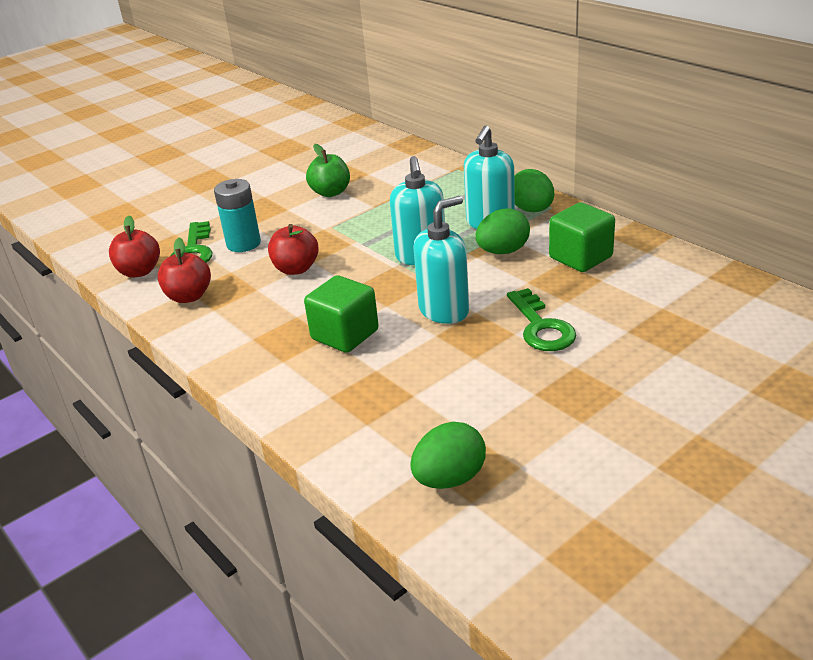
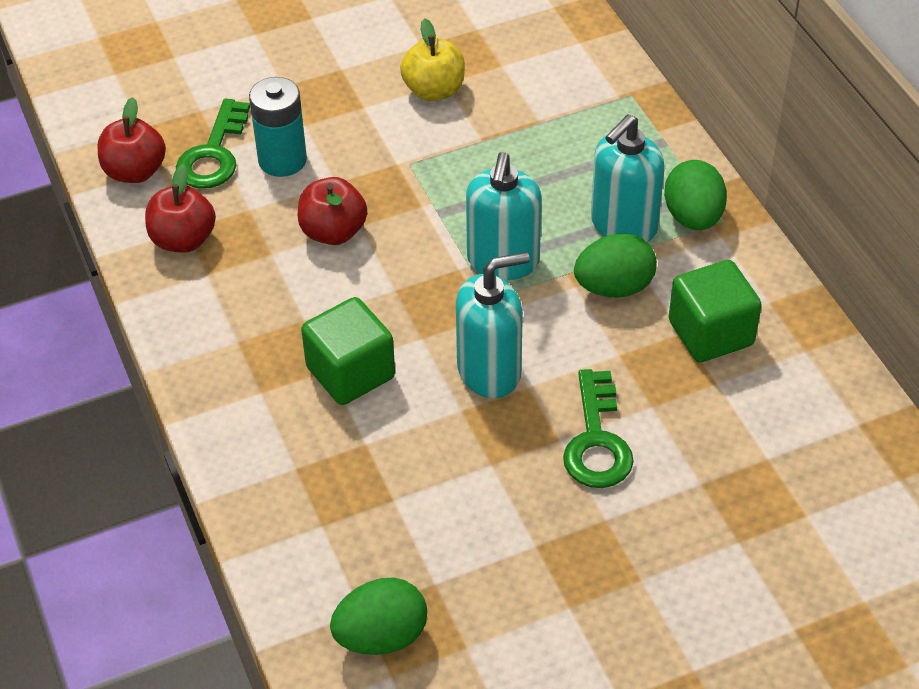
camera: 15 degrees right, 15 degrees up
green apple [306,144,350,197] -> yellow apple [400,18,465,101]

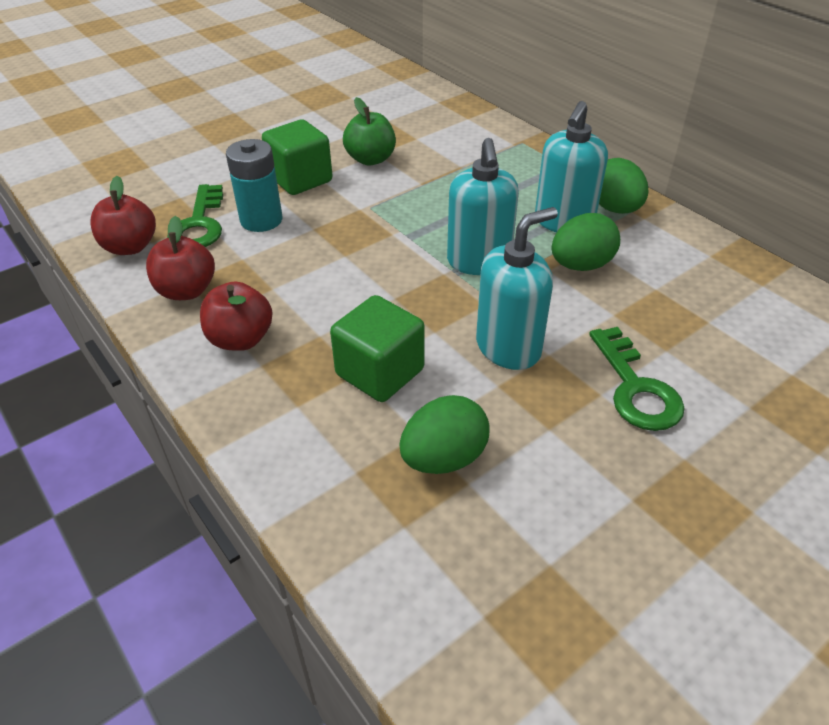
camera: 15 degrees left, 5 degrees down
red apple [298,177,367,245] -> red apple moved to [200,281,272,351]
green egg [330,577,427,655] -> green egg moved to [399,395,490,474]
yellow apple [400,18,465,101] -> green apple [343,97,396,166]
green cube [669,260,762,362] -> green cube moved to [262,119,333,195]

